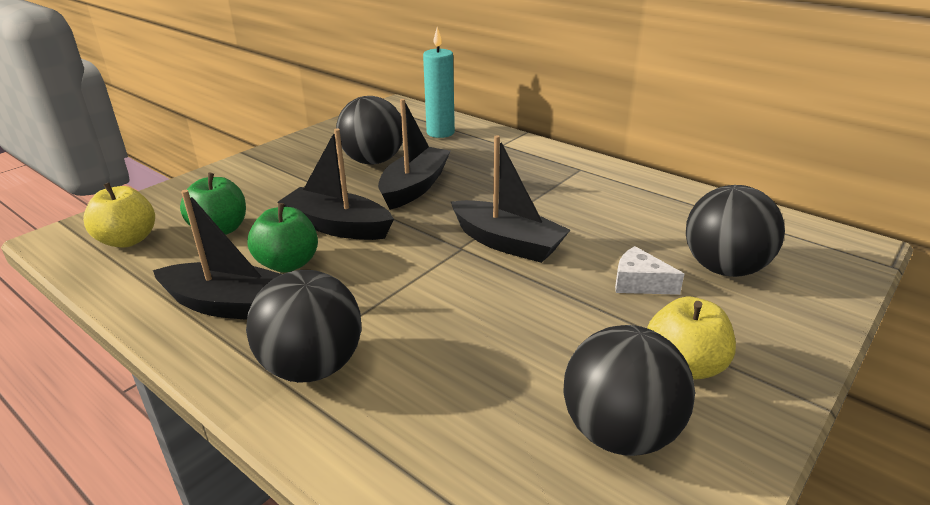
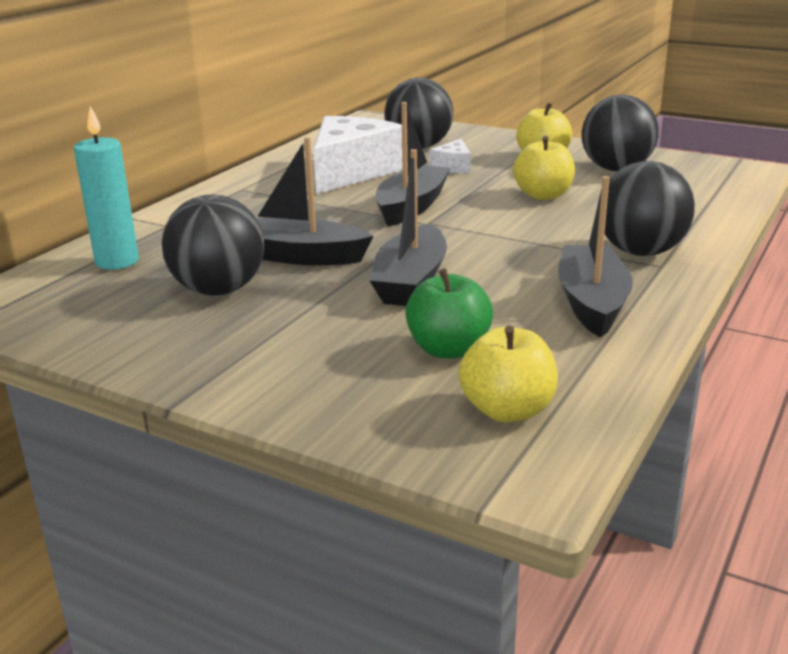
camera: 100 degrees left, 5 degrees down
green apple [247,203,318,273] -> none
none -> white cheese [314,116,402,194]
none -> yellow apple [513,136,575,200]

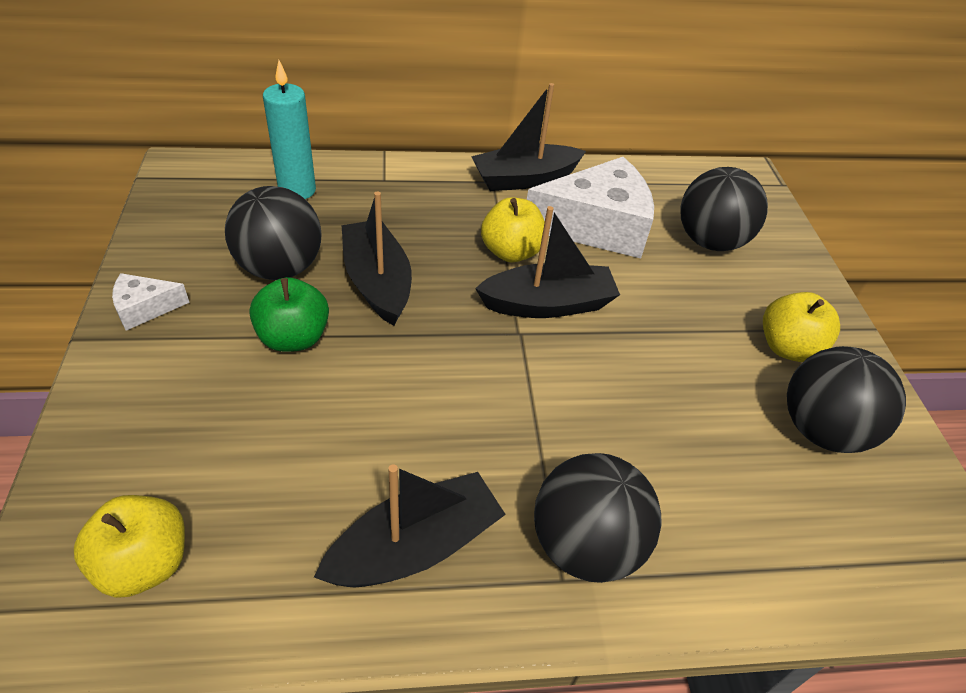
camera: 50 degrees right, 20 degrees up
black boat [369,149,447,306] -> black boat moved to [471,83,586,191]
green apple [405,268,493,359] -> green apple moved to [249,277,329,352]
white cheese [429,139,471,173] -> white cheese moved to [112,273,190,331]
yellow apple [513,136,575,200] -> yellow apple moved to [481,197,545,262]

